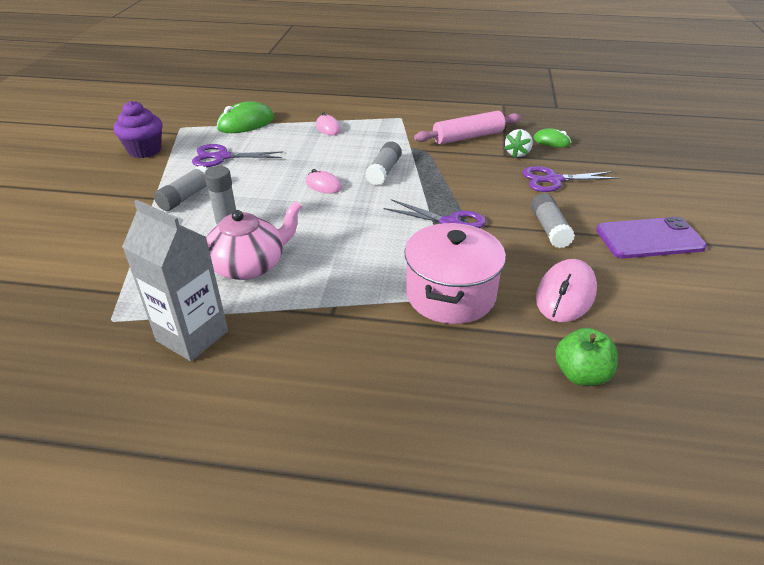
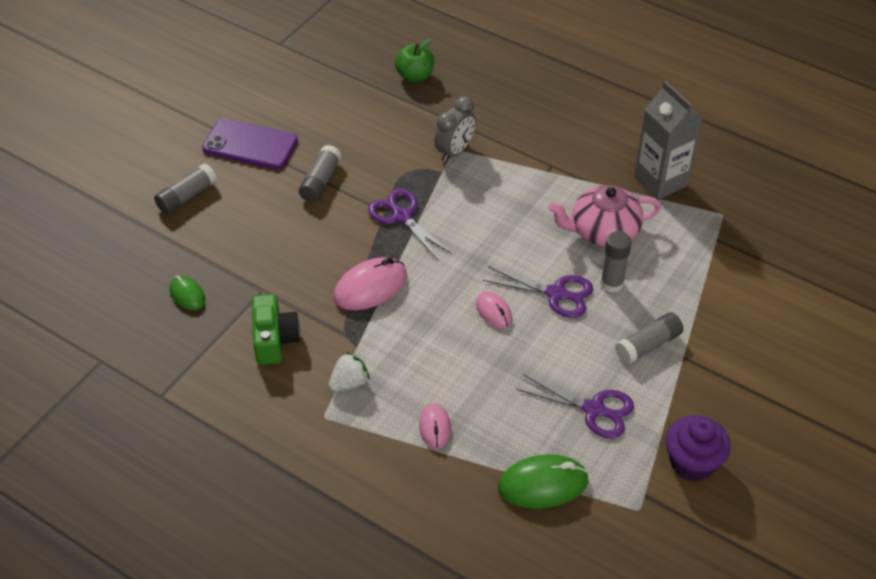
camera: 155 degrees left, 10 degrees up
grey glue stick [365,141,402,185] -> grey glue stick moved to [154,163,217,214]
pink pot [404,223,506,324] -> grey clock [435,96,476,162]
pink rolling pin [414,111,521,144] -> green camera [252,294,300,365]
white strawberry [504,129,533,158] -> white strawberry moved to [329,352,370,392]
purple scissors [522,166,619,192] -> purple scissors moved to [483,266,593,318]
pink mouse [536,259,597,322] -> pink mouse moved to [334,257,407,310]

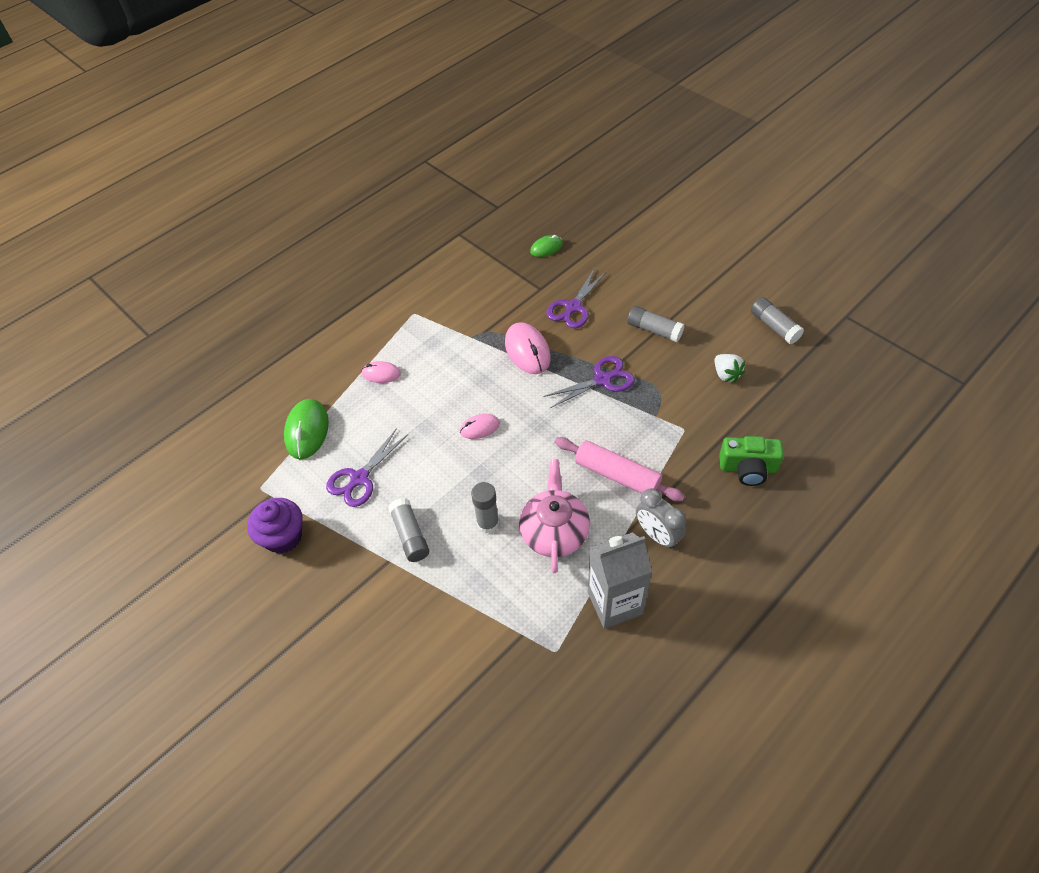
camera: 105 degrees right, 5 degrees up
grey glue stick [154,163,217,214] -> grey glue stick moved to [751,297,804,344]
purple phone [202,118,298,169] -> none
green camera [252,294,300,365] -> green camera moved to [719,436,784,486]
white strawberry [329,352,370,392] -> white strawberry moved to [715,354,745,383]
green apple [395,39,434,83] -> none
grey clock [435,96,476,162] -> grey clock moved to [636,488,686,549]
purple scissors [483,266,593,318] -> purple scissors moved to [546,268,607,328]
none -> pink rolling pin [555,437,685,502]

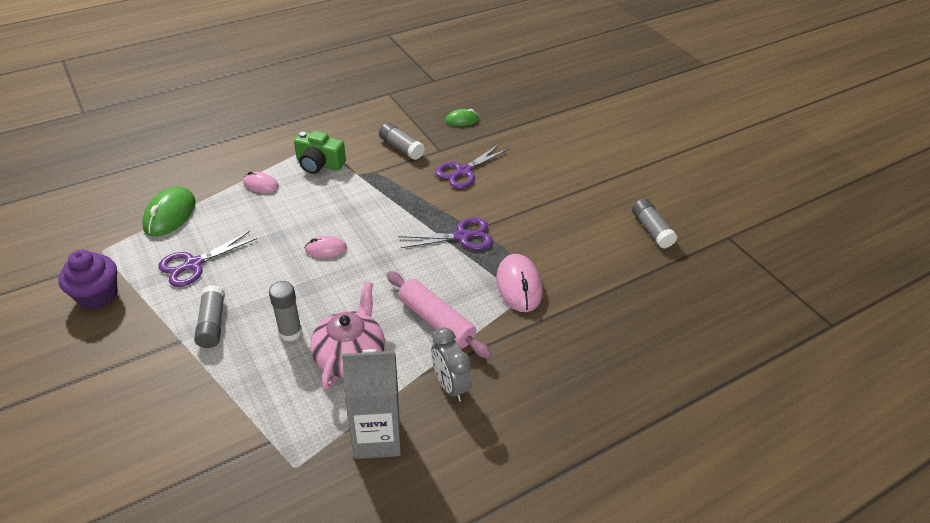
camera: 10 degrees right, 10 degrees down
pink mouse [505,322,551,374] -> pink mouse moved to [496,254,543,312]
grey glue stick [627,306,685,342] -> grey glue stick moved to [379,122,425,160]
white strawberry [715,354,745,383] -> none
green camera [719,436,784,486] -> green camera moved to [294,131,346,174]

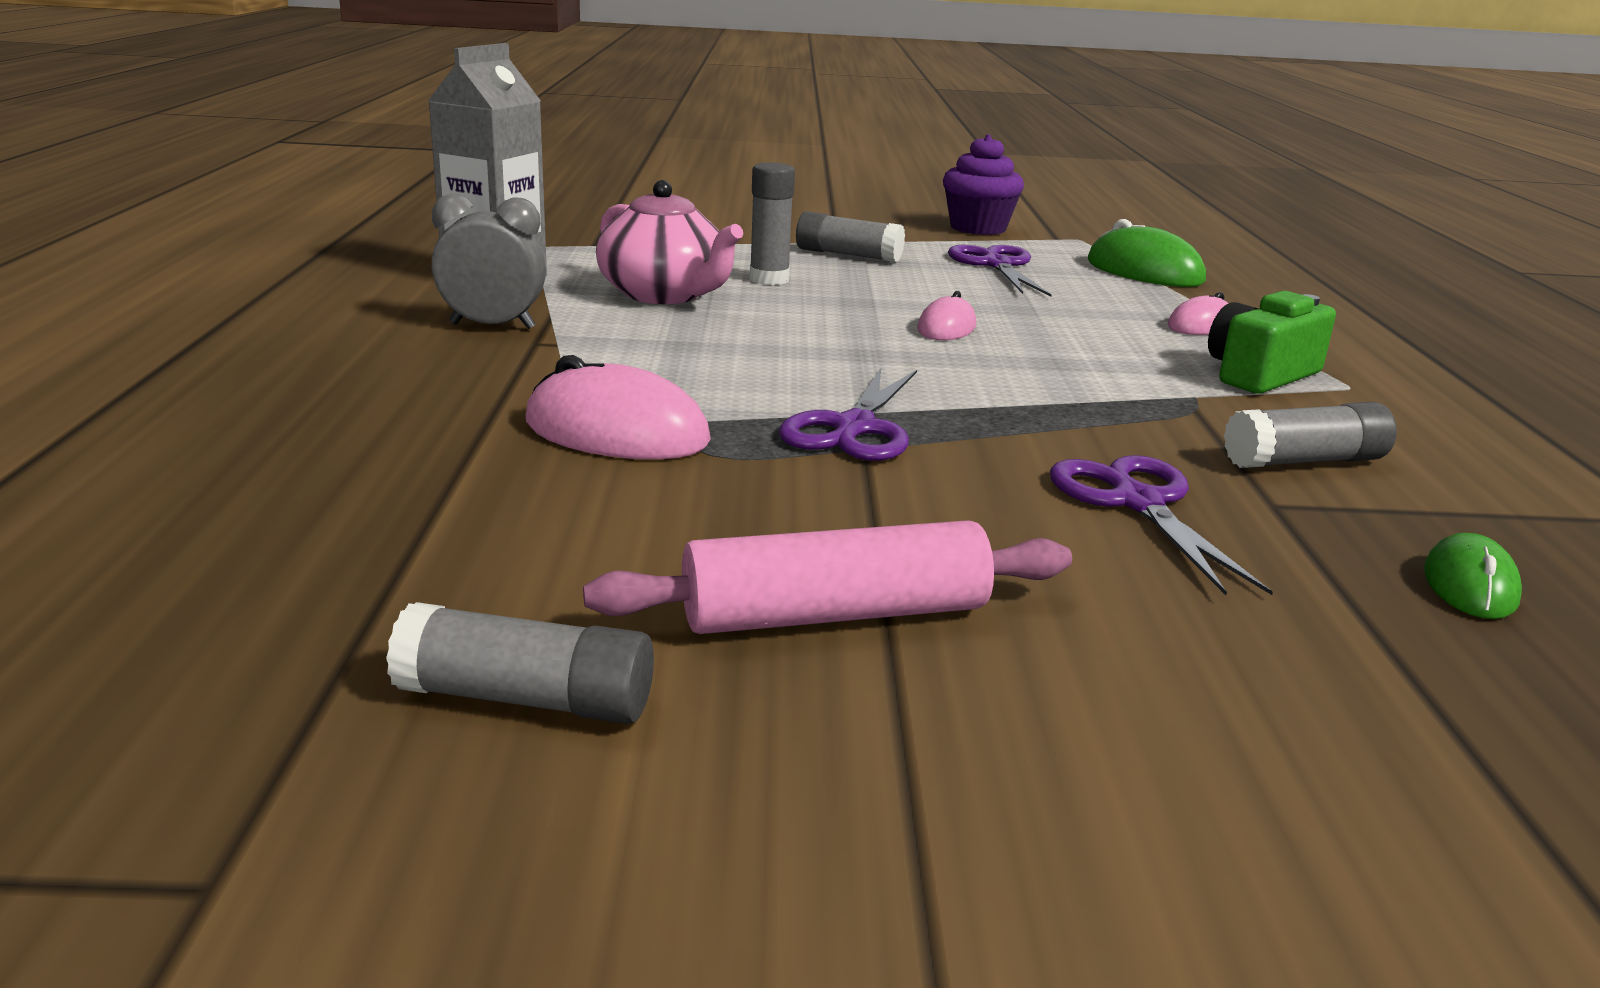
camera: 120 degrees right, 20 degrees down
pink rolling pin [387,271,491,359] -> pink rolling pin moved to [583,520,1072,634]

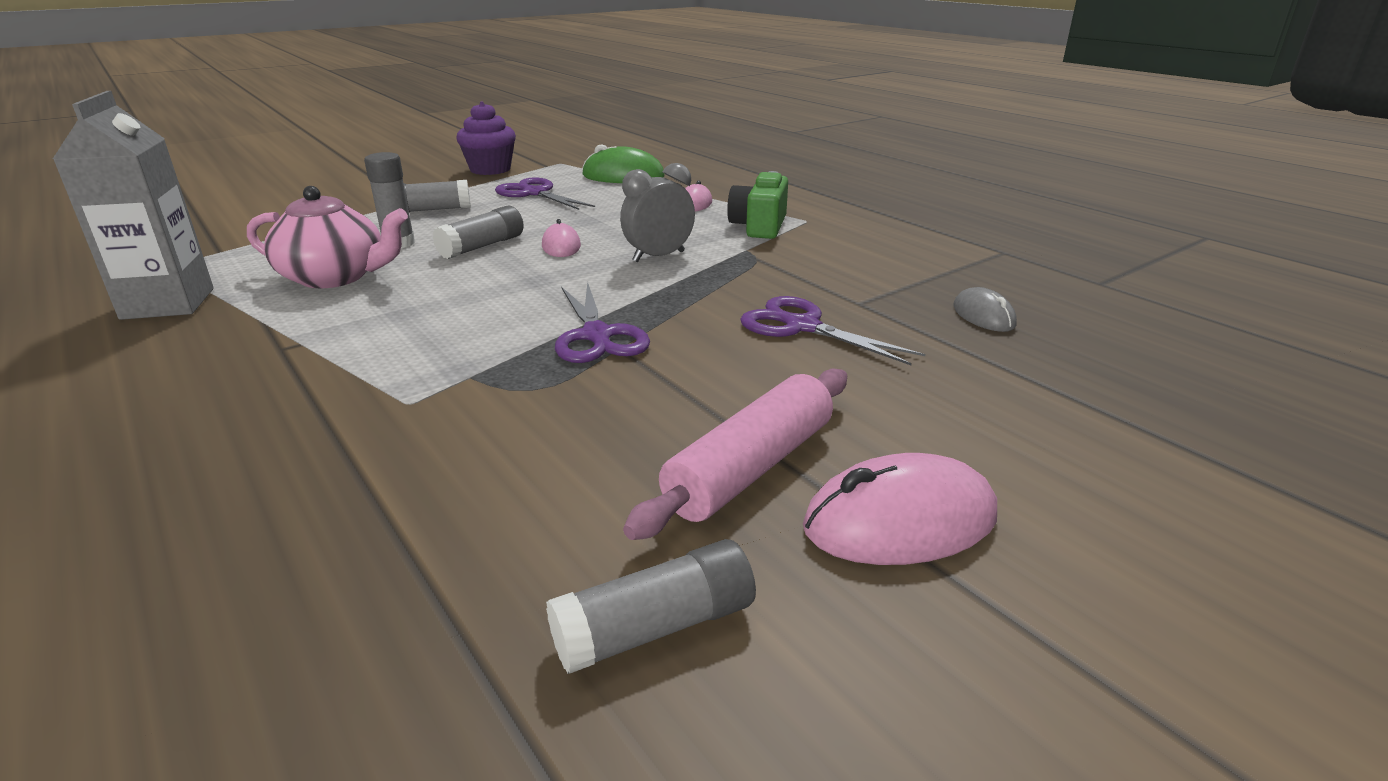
camera: 35 degrees left, 5 degrees up
grey clock [432,194,546,329] -> grey clock moved to [620,163,695,262]
pink mouse [526,355,711,460] -> pink mouse moved to [803,453,997,565]
grey glue stick [1224,402,1397,468] -> grey glue stick moved to [432,205,524,259]
green mouse [1424,533,1522,619] -> grey mouse [953,287,1017,332]

